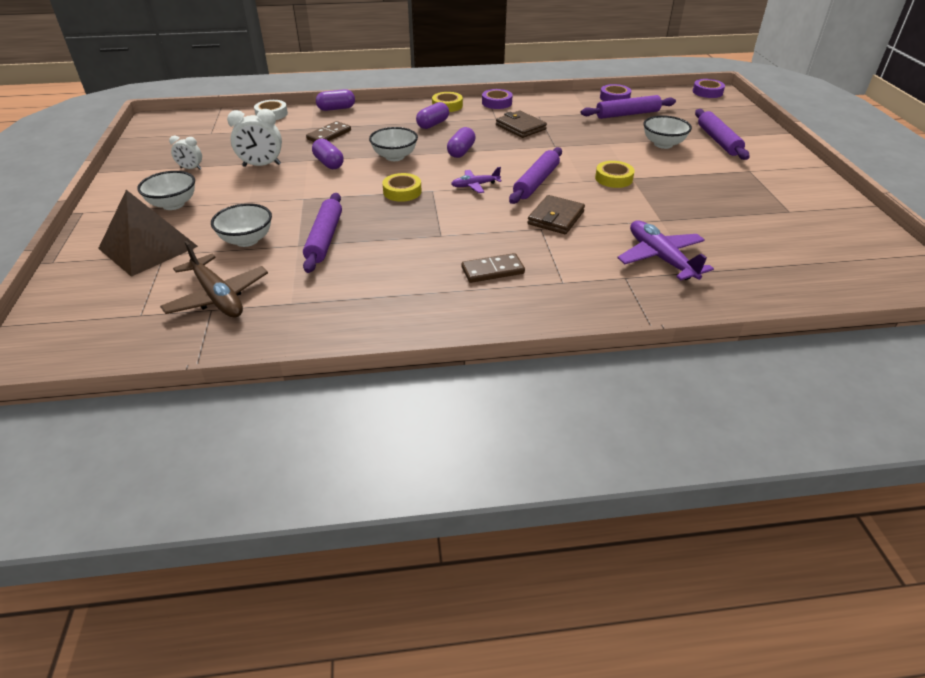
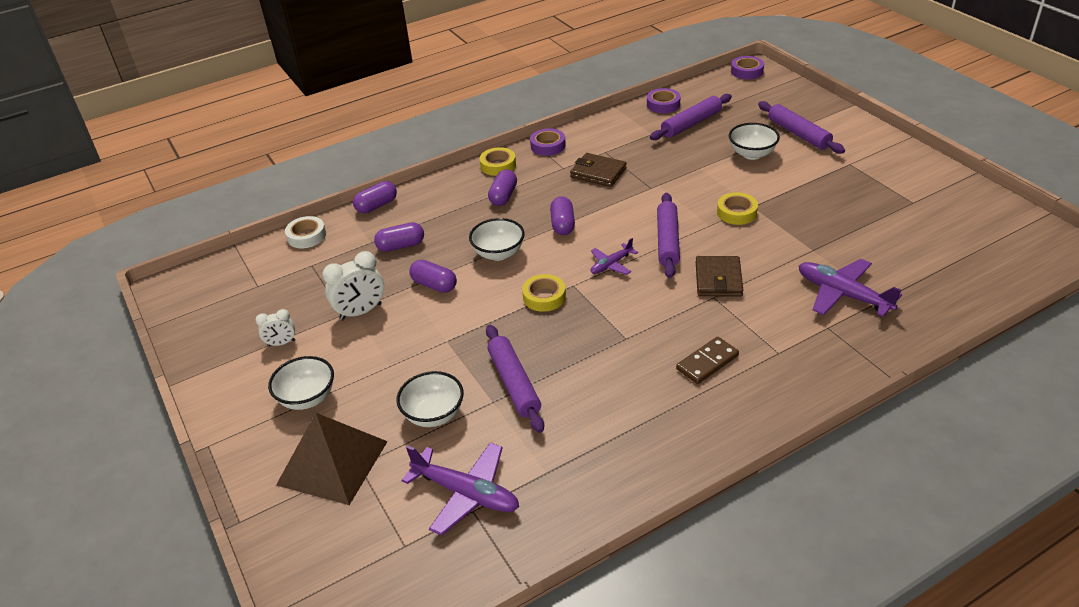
camera: 20 degrees left, 0 degrees up
brown plane [160,241,268,317] -> purple plane [401,442,519,536]
brown domino [306,121,351,142] -> purple capsule [374,222,424,252]

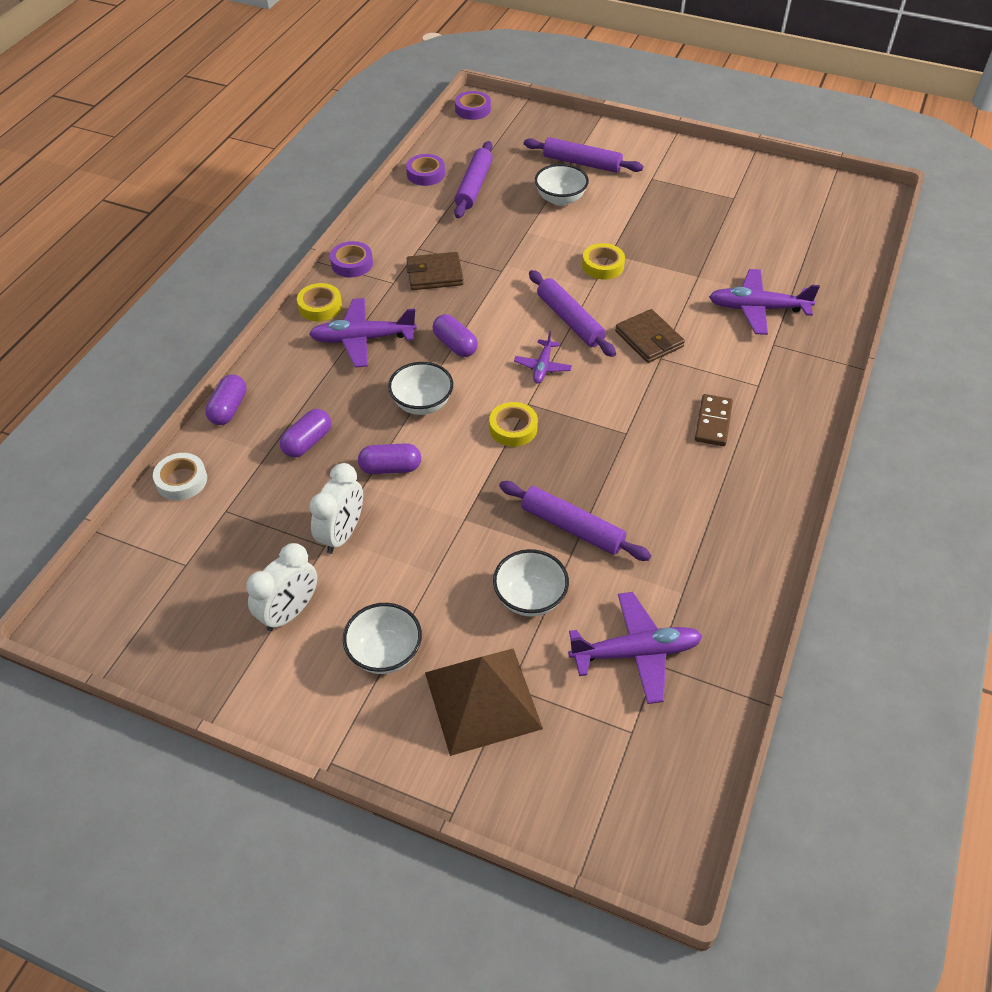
camera: 40 degrees left, 10 degrees up
white clock [256,309,295,347] -> white clock [246,543,317,632], size x1.68
purple capsule [488,169,517,206] -> purple plane [309,298,417,367]

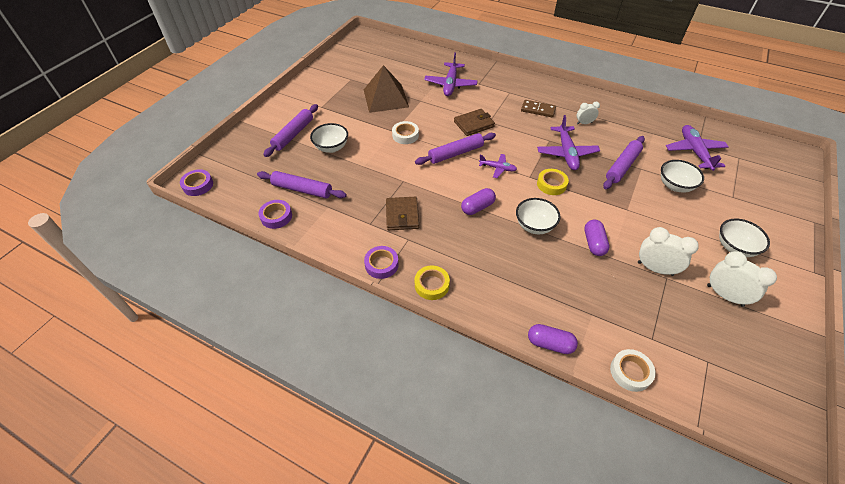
camera: 85 degrees left, 0 degrees up
purple capsule [280,409,331,458] -> none
purple plane [309,298,417,367] -> purple plane moved to [537,115,600,170]
brown pyramid [425,648,543,756] -> brown pyramid moved to [364,65,409,113]
yellow tape [582,243,625,280] -> white tape [392,121,419,144]
none -> white clock [577,102,600,124]

